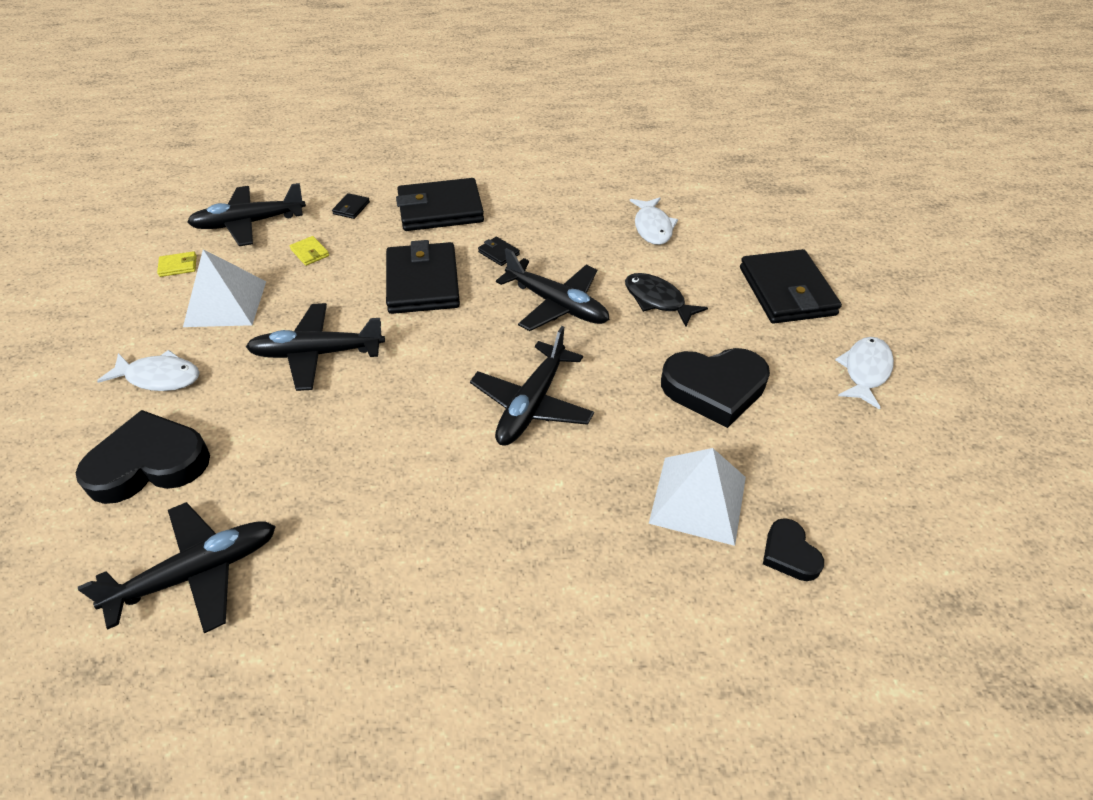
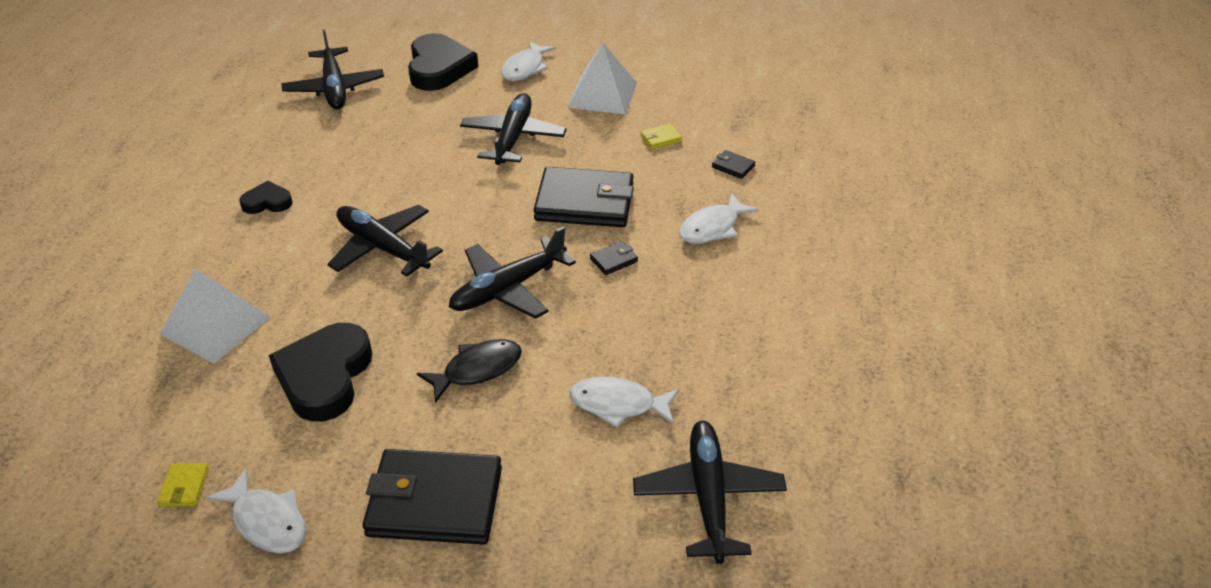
camera: 105 degrees right, 5 degrees down
yellow wallet [157,251,197,277] -> yellow wallet moved to [157,463,209,507]
black plane [187,183,306,246] -> black plane moved to [633,421,787,564]
black wallet [396,178,484,231] -> white fish [679,193,759,244]
black heart [763,518,824,581] -> black heart moved to [239,181,293,214]

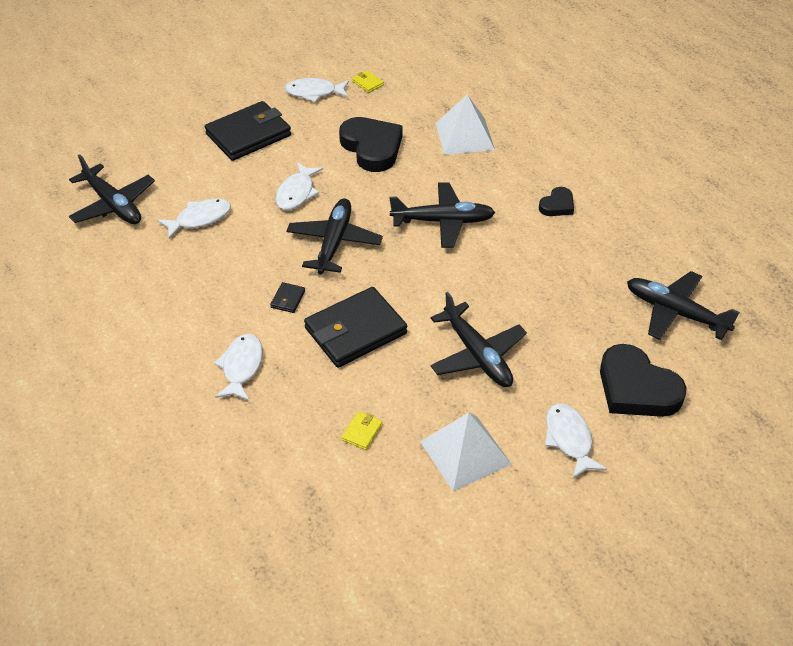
camera: 140 degrees right, 5 degrees up
black fish [417,339,522,403] -> white fish [276,162,323,210]
black wallet [712,150,755,179] -> none

